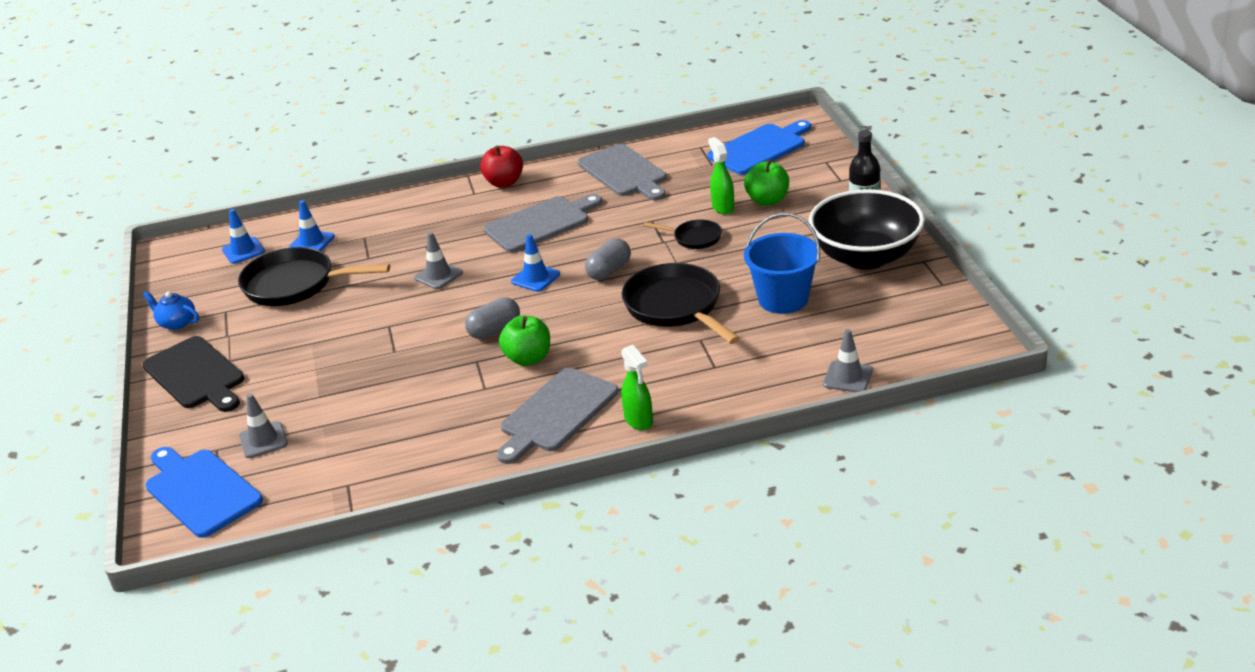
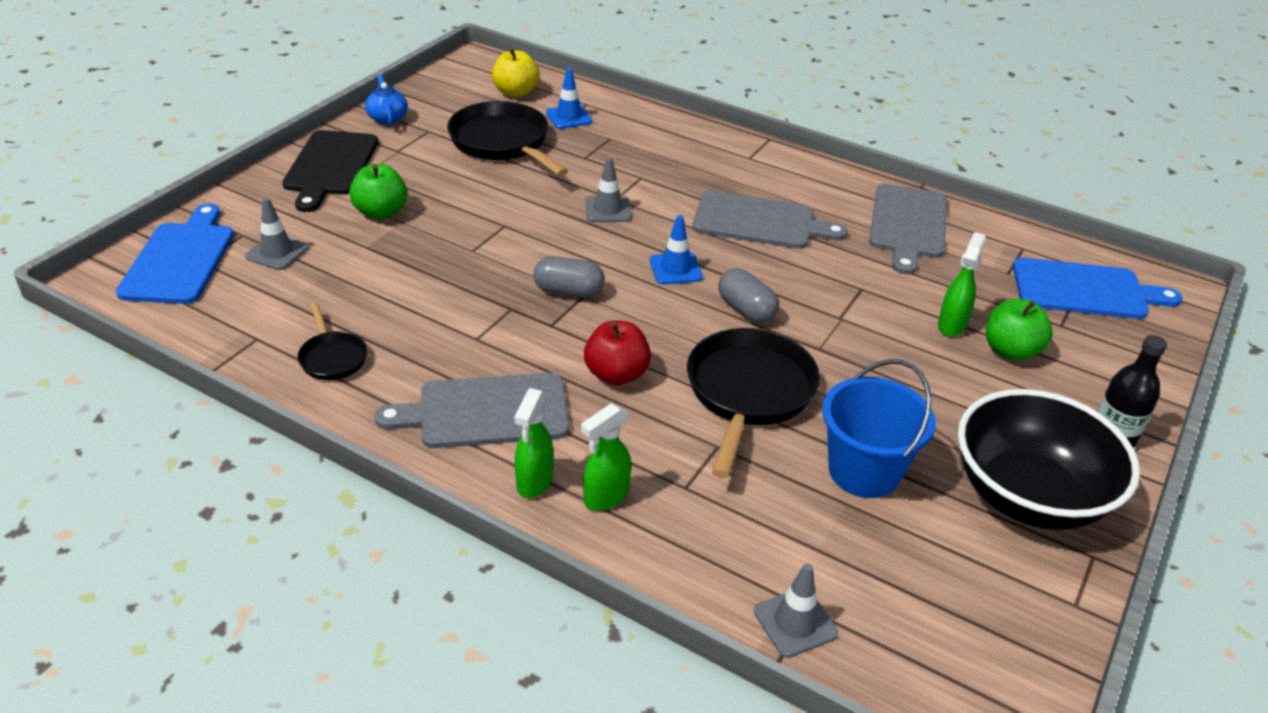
camera: 40 degrees right, 5 degrees up
blue traffic cone [222,209,265,264] -> yellow apple [492,48,539,98]
red apple [480,146,523,188] -> red apple moved to [584,320,651,385]
green apple [499,316,550,366] -> green apple moved to [349,164,407,219]
grey capsule [585,238,631,280] -> grey capsule turned 60 degrees clockwise [718,268,779,323]
black pan [644,219,722,249] -> black pan moved to [297,302,367,380]
none -> green spray bottle [581,403,631,511]

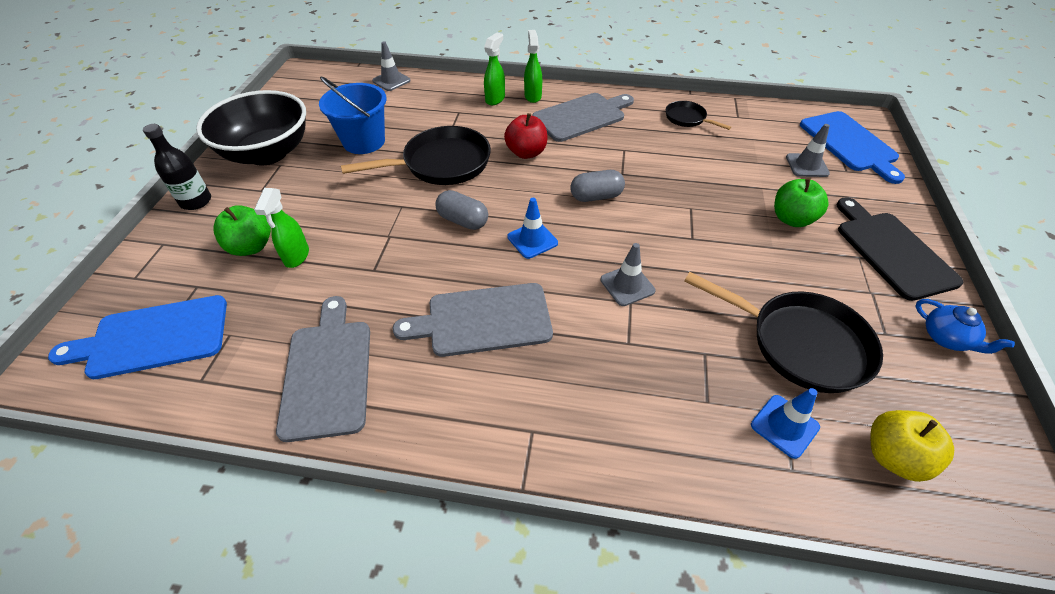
camera: 160 degrees right, 10 degrees up
black pan [687,328,820,478] -> black pan turned 105 degrees counterclockwise [341,126,491,185]

